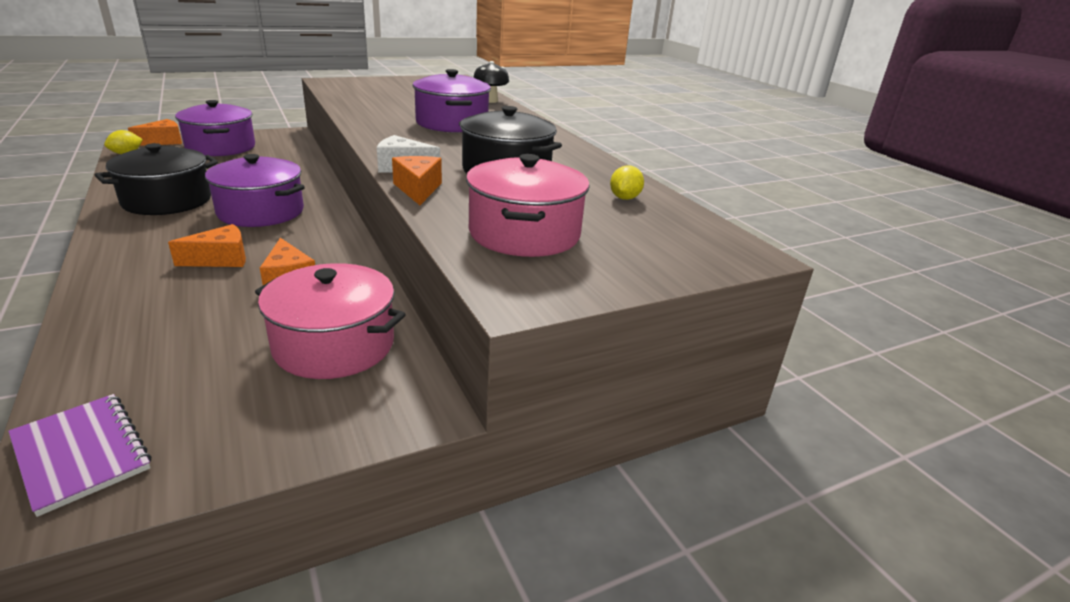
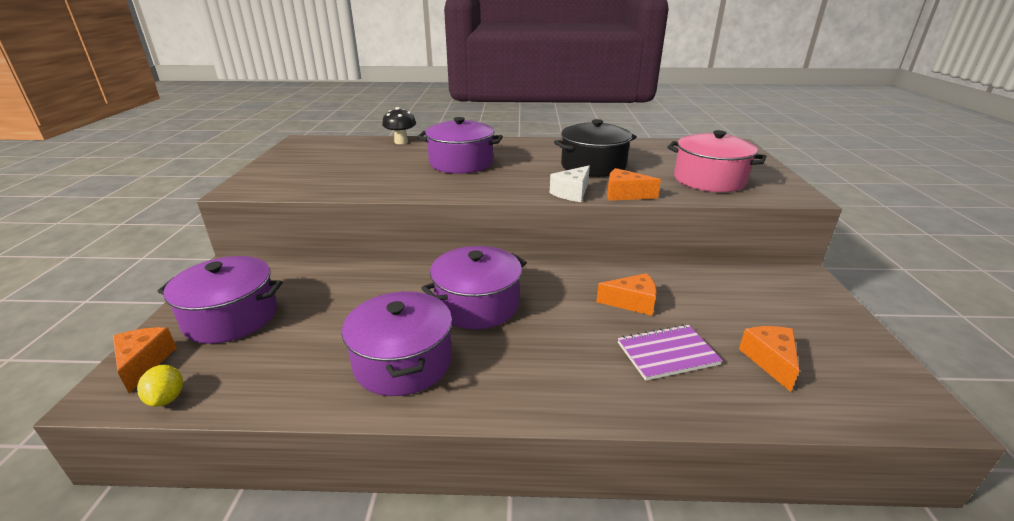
camera: 60 degrees left, 0 degrees up
purple notebook [8,394,152,517] -> purple notebook moved to [618,324,723,381]
black pot [95,143,218,215] -> purple pot [342,291,452,396]
orange cheese [168,224,246,267] -> orange cheese moved to [739,326,799,392]
pink pot [255,263,406,379] -> none
yellow lemon [610,165,644,200] -> none

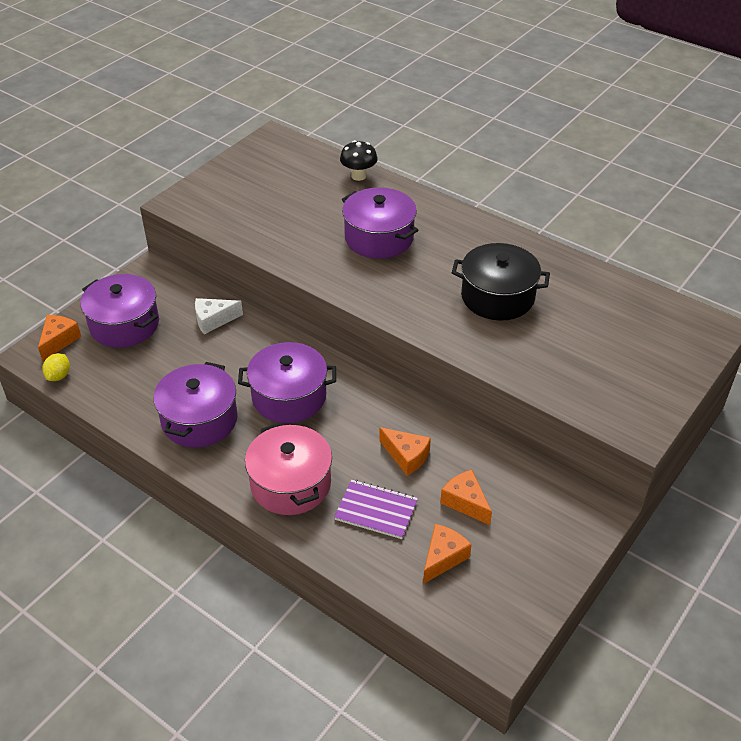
camera: 35 degrees right, 15 degrees up
white cheese [550,166,590,202] -> white cheese moved to [195,298,243,334]
orange cheese [607,168,661,201] -> orange cheese moved to [440,470,492,525]
pink pot [667,130,766,192] -> pink pot moved to [245,422,332,515]

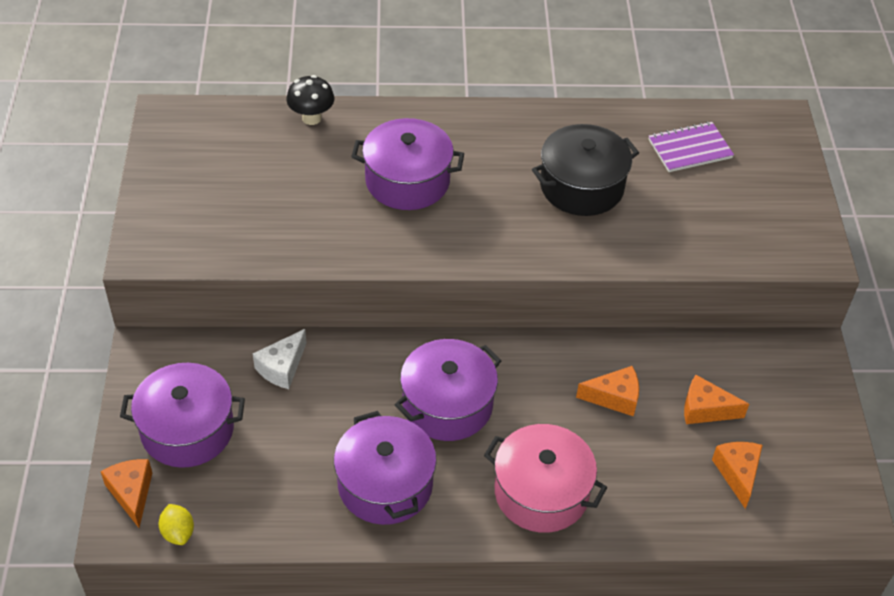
camera: 40 degrees left, 5 degrees up
purple notebook [334,479,418,539] -> purple notebook moved to [648,122,734,172]

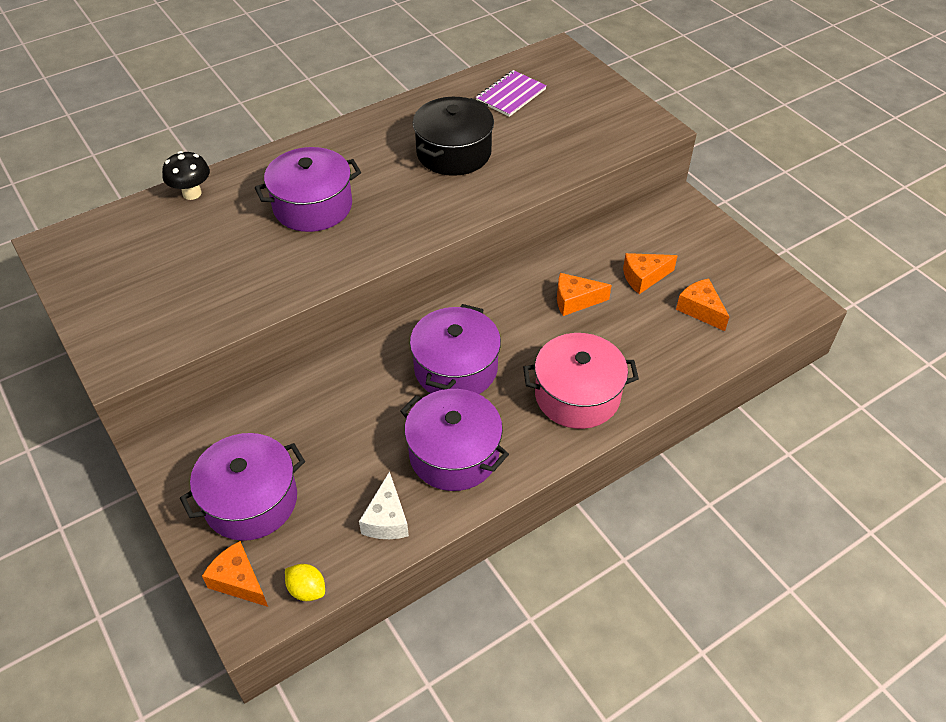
camera: 30 degrees left, 0 degrees up
white cheese [253,329,306,389] -> white cheese moved to [359,471,409,539]
orange cheese [576,366,639,416] -> orange cheese turned 150 degrees counterclockwise [557,273,612,316]

